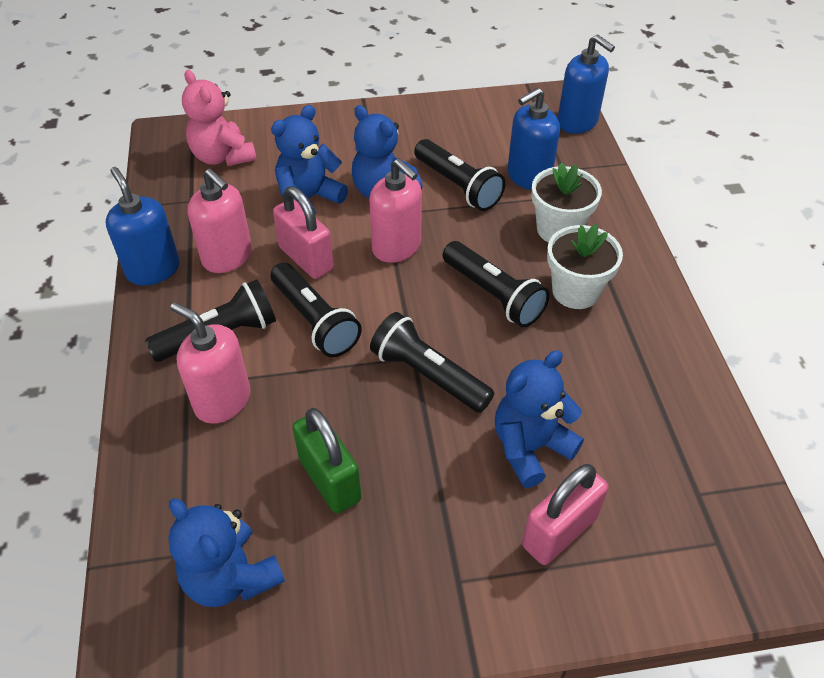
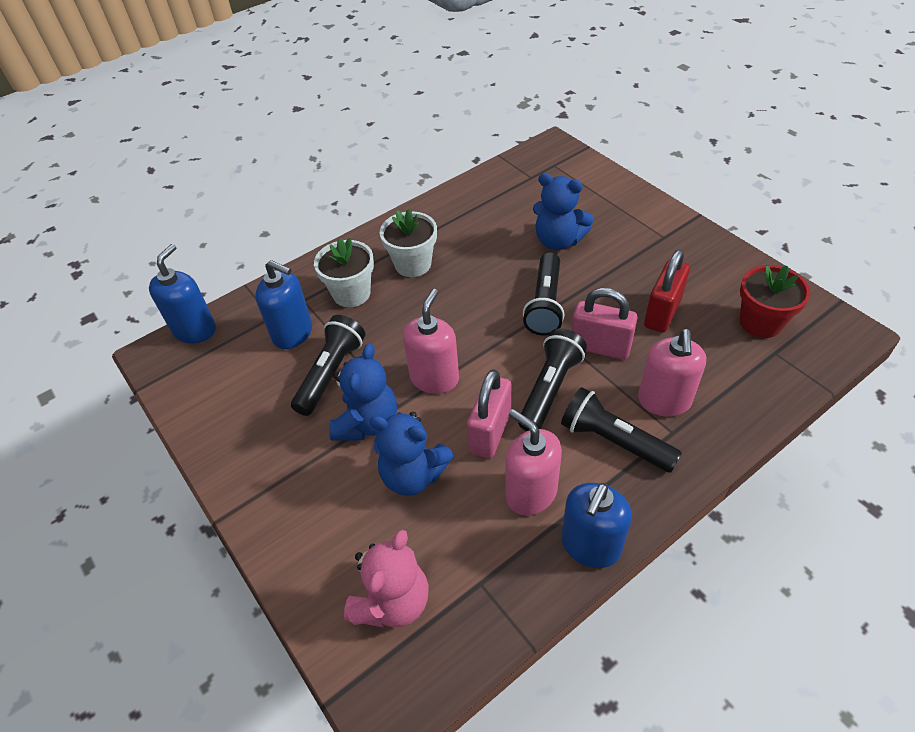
camera: 115 degrees left, 0 degrees up
blue teddy bear [168,498,285,607] -> red flower pot [740,265,810,338]
pink soap dispenser [187,169,252,273] -> pink soap dispenser turned 60 degrees counterclockwise [506,409,562,516]
green padlock [292,408,361,514] -> red padlock [644,249,690,333]
black flashlight [443,241,550,327] -> none
pink padlock [522,464,609,565] -> pink padlock moved to [572,288,637,360]

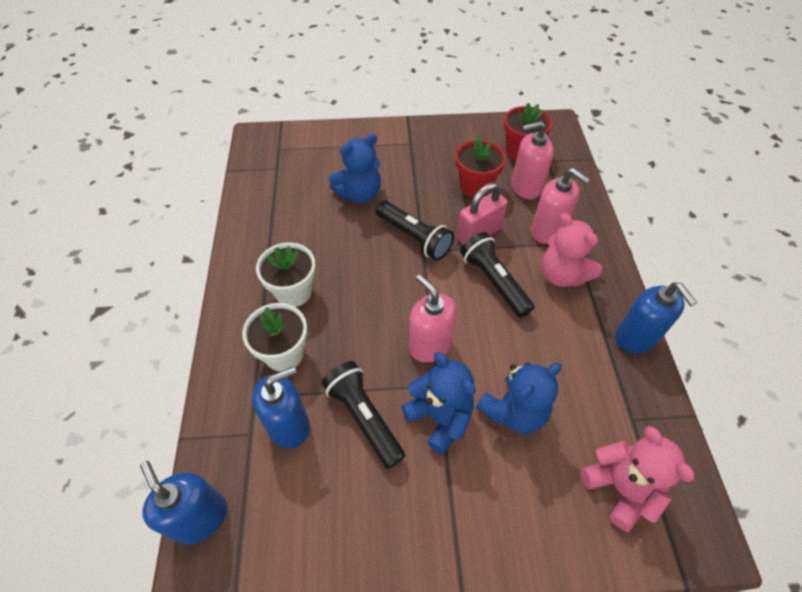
camera: 60 degrees left, 5 degrees up
pink padlock [467,369,511,458] -> none
pink soap dispenser [506,409,562,516] -> pink soap dispenser moved to [512,121,554,199]
black flashlight [561,387,682,473] -> pink teddy bear [541,213,602,287]
red padlock [644,249,690,333] -> red flower pot [455,137,506,197]

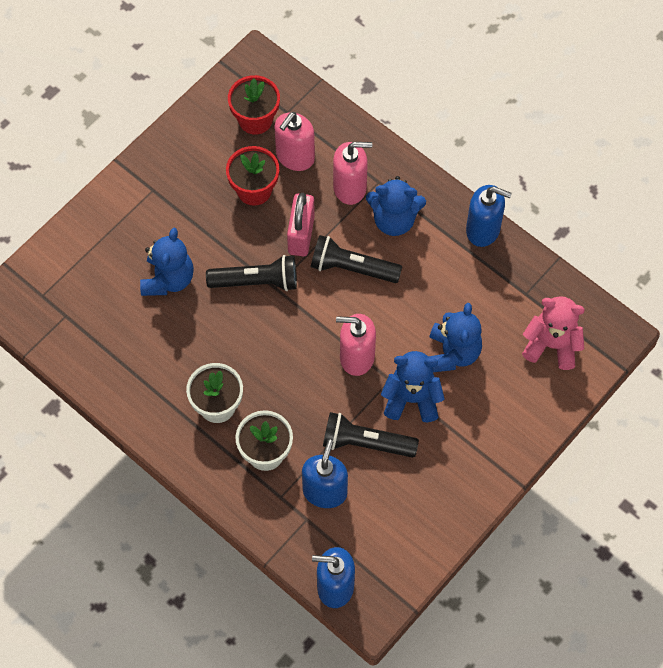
camera: 45 degrees left, 10 degrees up
pink teddy bear [541,213,602,287] -> blue teddy bear [366,176,426,236]

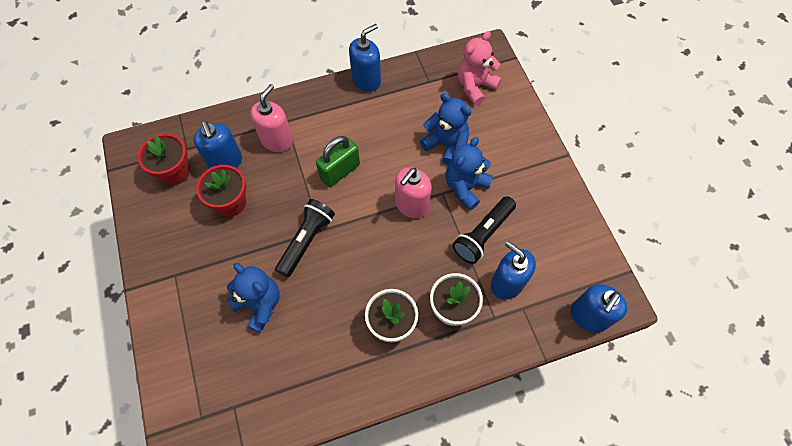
camera: 60 degrees left, 0 degrees up
pink soap dispenser [274,112,315,171] -> blue soap dispenser [194,121,242,169]
pink padlock [287,193,315,256] -> none
black flashlight [311,235,402,283] -> green padlock [316,136,360,187]
blue teddy bear [366,176,426,236] -> none

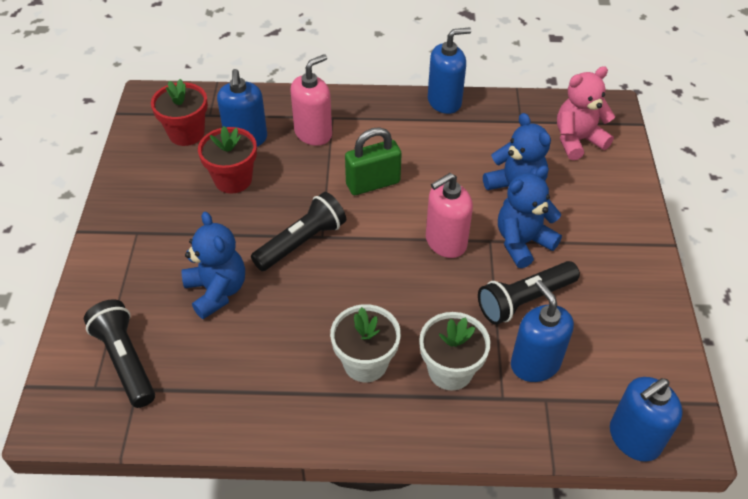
camera: 20 degrees right, 15 degrees down
none -> black flashlight [84,299,155,408]

